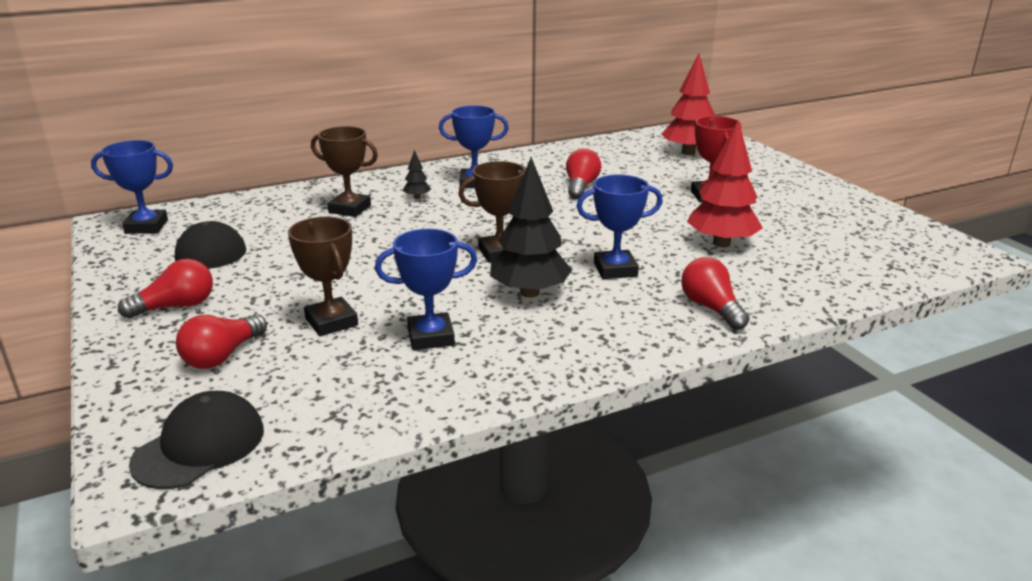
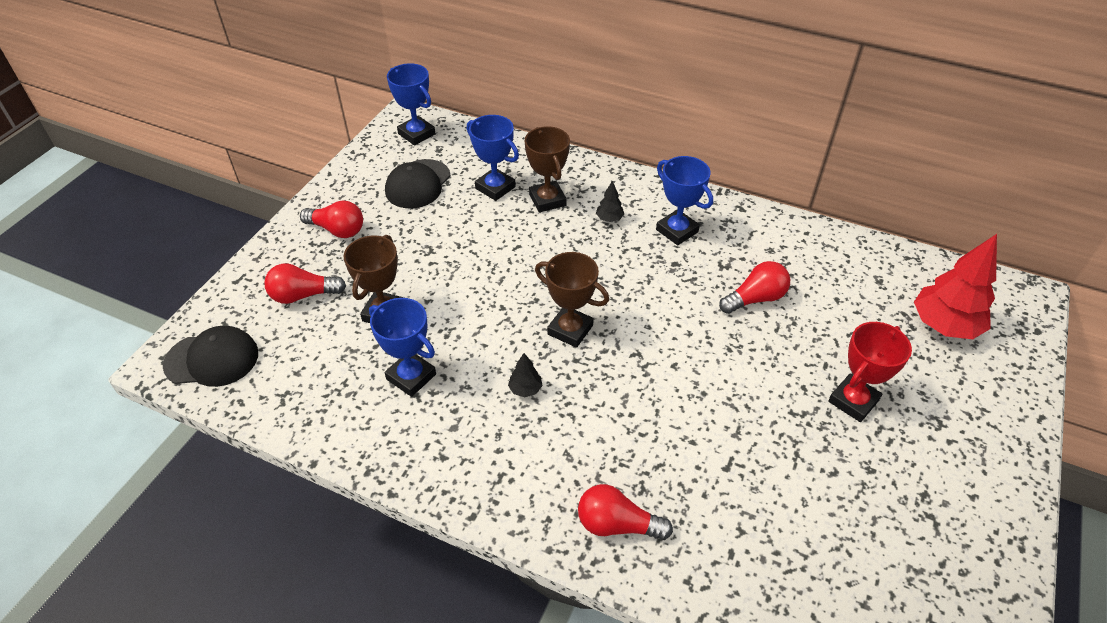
camera: 50 degrees right, 20 degrees up
black tree [490,157,572,298] -> black tree [508,353,543,397], size x0.44
blue trophy [576,175,663,279] -> blue trophy moved to [467,115,519,201]
red light bulb [681,257,749,330] -> red light bulb turned 105 degrees counterclockwise [578,484,673,540]
red tree [687,120,763,247] -> none

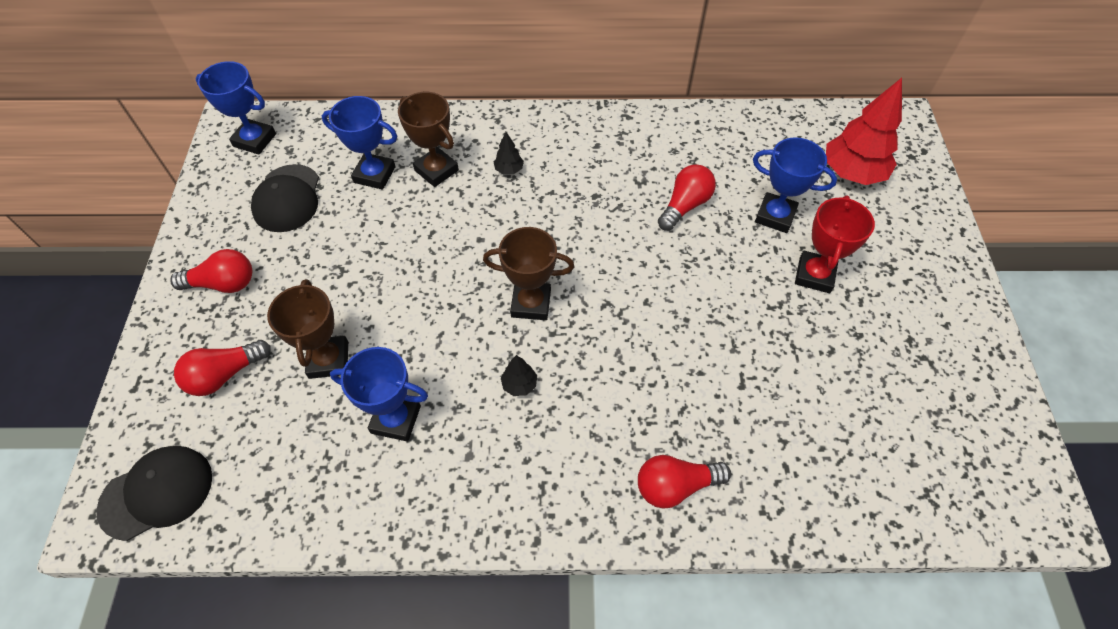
camera: 25 degrees left, 10 degrees up
blue trophy [656,156,713,245] -> blue trophy moved to [753,137,837,233]

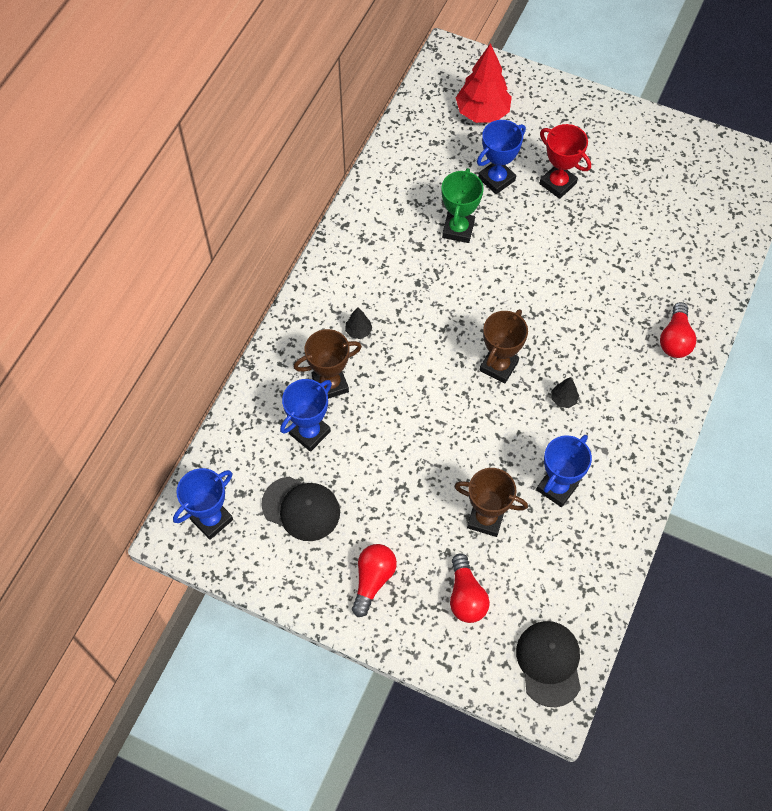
camera: 65 degrees left, 5 degrees up
red light bulb [658,164,716,231] -> green trophy [442,168,483,243]

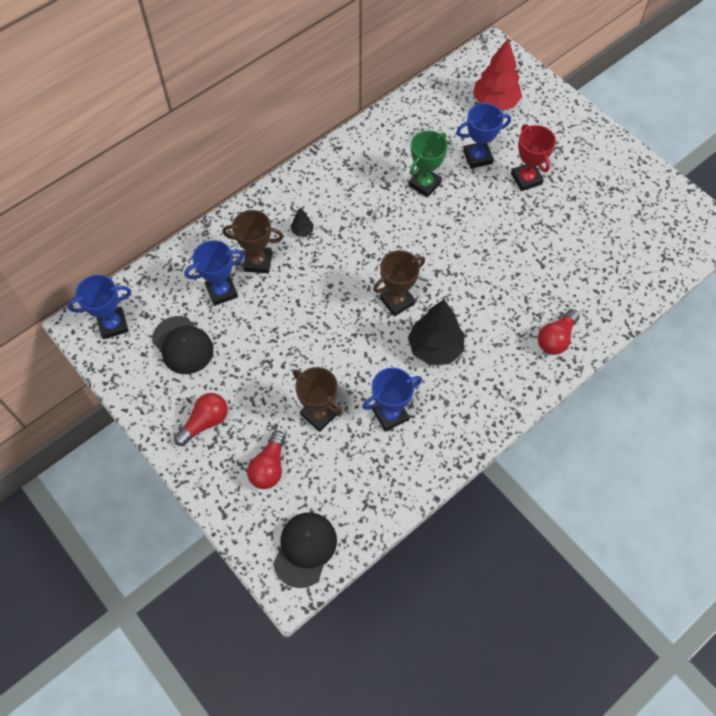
camera: 25 degrees right, 0 degrees up
black tree [551,377,579,408] -> black tree [408,299,465,365], size x2.26

